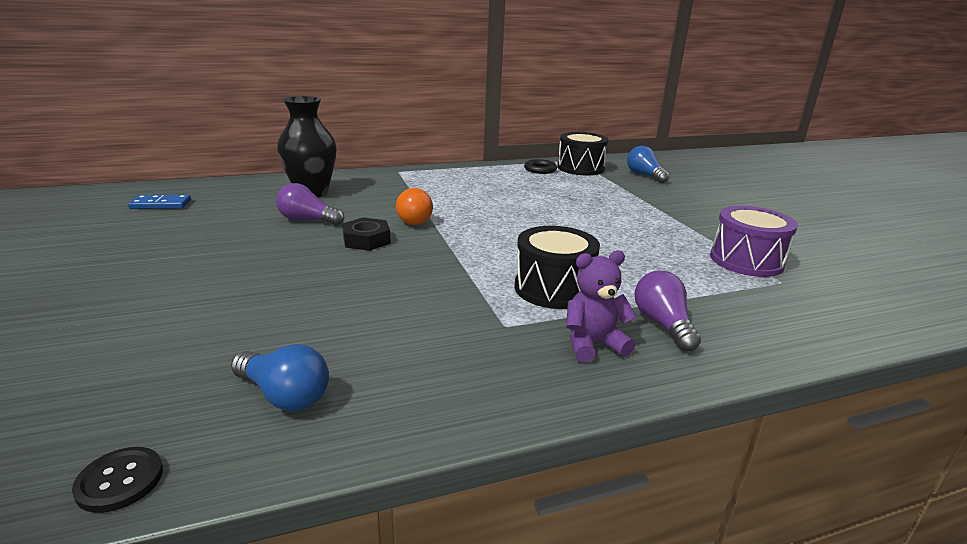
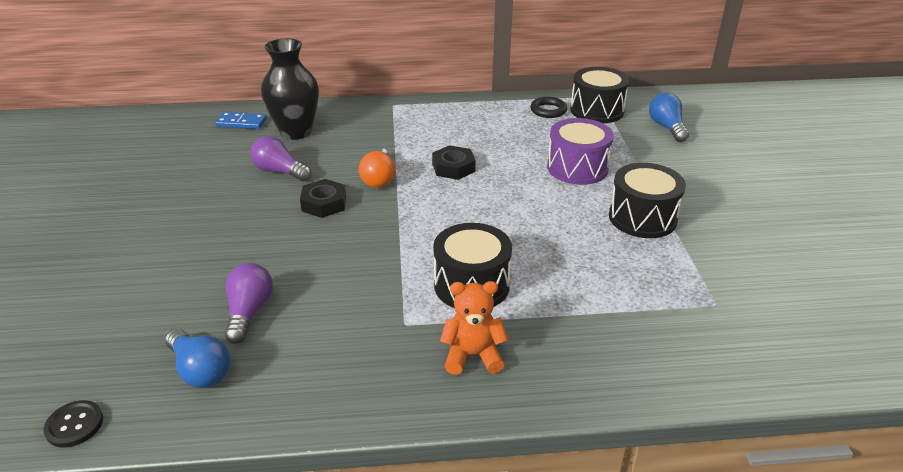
camera: 15 degrees right, 10 degrees up
blue domino [128,195,191,209] -> blue domino moved to [215,112,267,129]
purple teddy bear [566,250,637,363] -> orange teddy bear [440,281,509,375]
purple light bulb [635,270,701,352] -> purple light bulb moved to [225,263,273,344]
purple drum [710,206,798,277] -> purple drum moved to [547,118,614,185]
none -> black nut [432,145,476,180]
none -> black drum [609,163,686,238]

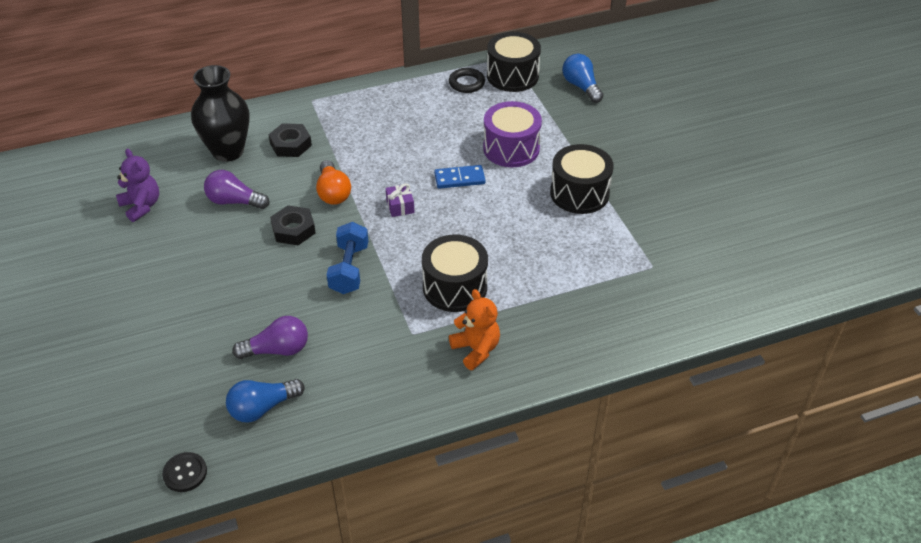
camera: 15 degrees left, 10 degrees up
blue light bulb [165,329,230,388] -> blue light bulb turned 120 degrees clockwise [226,379,304,423]
blue domino [215,112,267,129] -> blue domino moved to [434,165,486,189]
purple light bulb [225,263,273,344] -> purple light bulb turned 90 degrees clockwise [232,316,308,359]
black nut [432,145,476,180] -> black nut moved to [268,123,312,157]
orange teddy bear [440,281,509,375] -> orange teddy bear turned 75 degrees clockwise [449,289,500,370]
none -> purple teddy bear [116,149,159,222]
none -> blue dumbbell [327,222,368,294]
none -> purple gift [386,183,414,217]

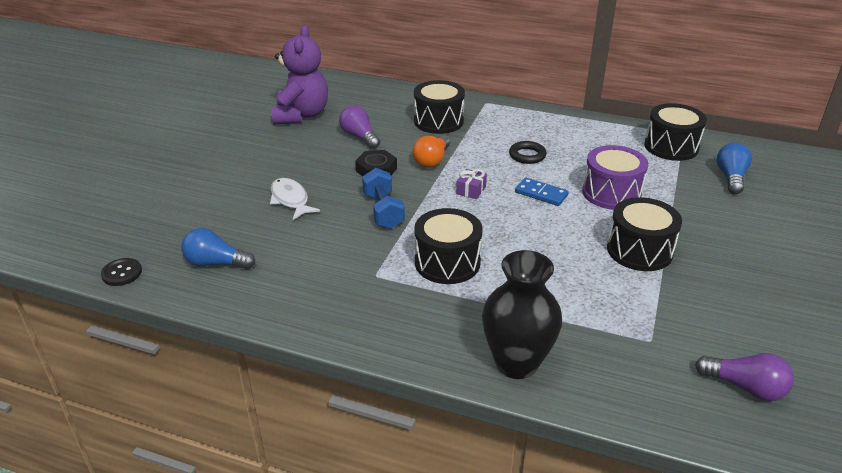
camera: 40 degrees right, 10 degrees down
purple teddy bear [116,149,159,222] -> purple teddy bear [271,26,328,125], size x1.67
black vase [191,65,249,162] -> black vase moved to [482,250,562,379]
purple light bulb [232,316,308,359] -> purple light bulb moved to [695,353,794,401]
black nut [268,123,312,157] -> black drum [414,80,465,134]
blue dumbbell [327,222,368,294] -> blue dumbbell turned 60 degrees counterclockwise [362,168,405,229]
black ring [449,68,485,93] -> black ring moved to [509,141,547,164]
orange teddy bear [449,289,500,370] -> none
none -> white fish [270,178,320,220]

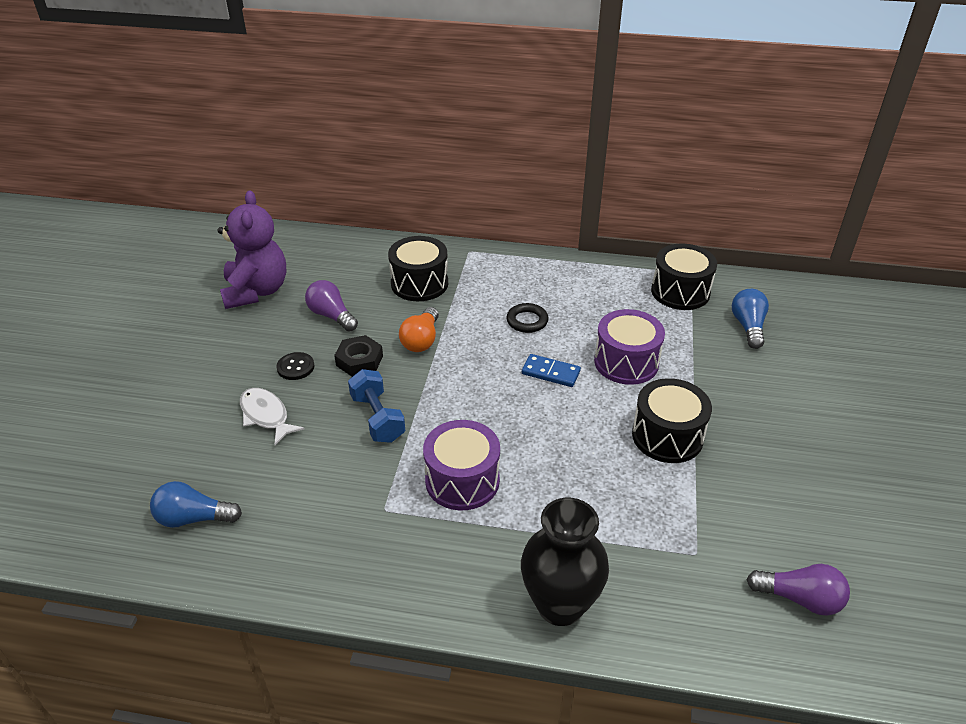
camera: 10 degrees left, 5 degrees up
black button [101,258,142,286] -> black button moved to [277,352,314,380]
black drum [414,208,483,284] -> purple drum [423,420,500,510]
purple gift [456,169,487,199] -> none

